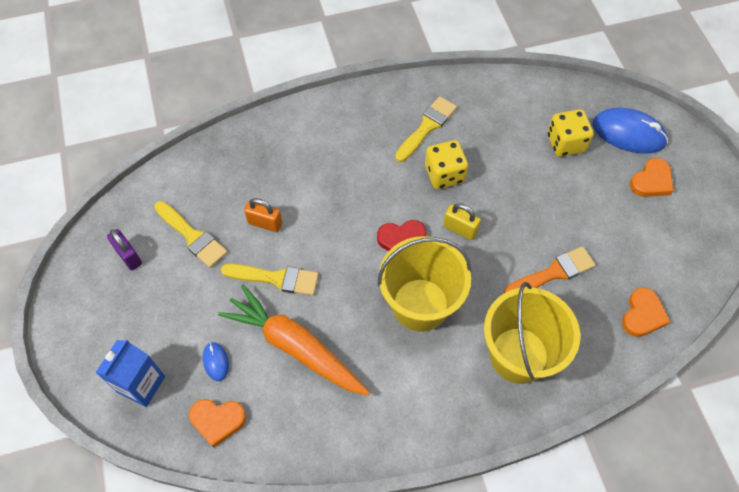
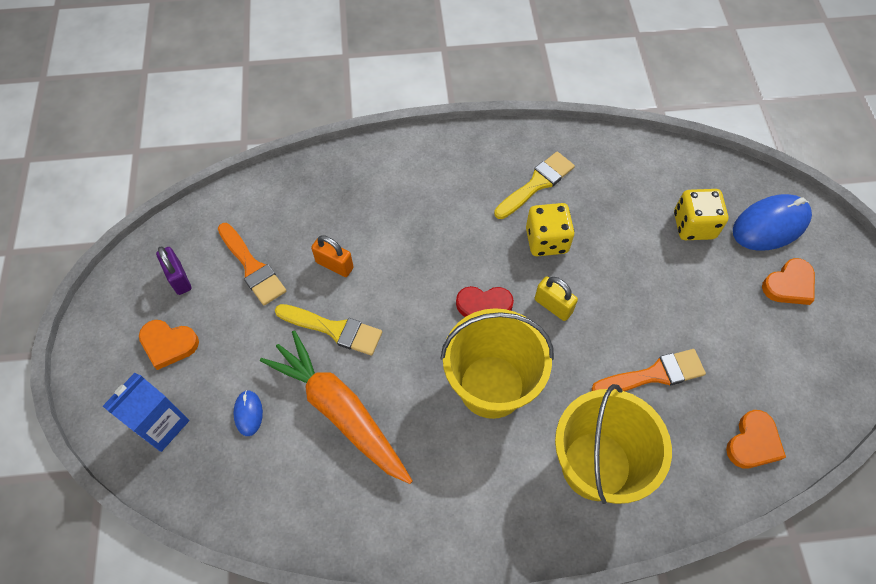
camera: 10 degrees right, 0 degrees up
yellow brush [154,201,227,268] -> orange brush [218,223,286,305]
orange heart [189,399,246,448] -> orange heart moved to [139,320,199,370]
blue mouse [593,108,668,154] -> blue mouse turned 60 degrees counterclockwise [733,194,812,251]

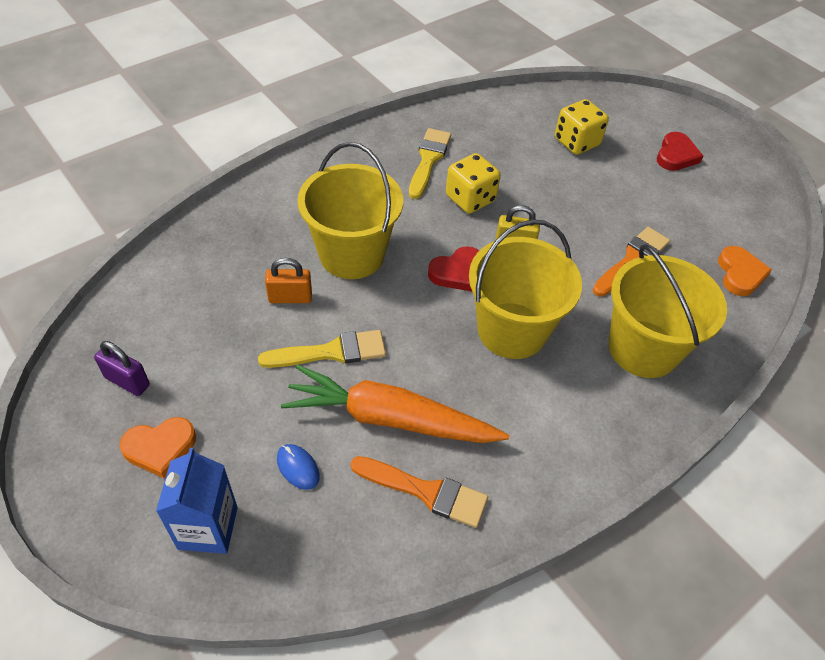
camera: 35 degrees left, 10 degrees down
orange brush [218,223,286,305] -> orange brush moved to [351,456,488,528]
blue mouse [733,194,812,251] -> none
orange heart [762,258,815,305] -> red heart [657,132,703,171]
none -> yellow bucket [298,142,403,279]

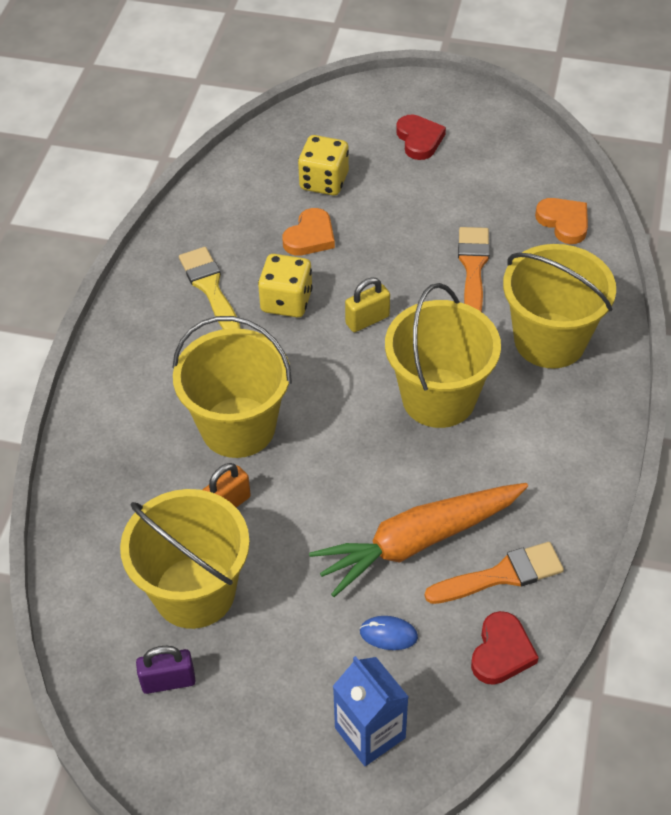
camera: 35 degrees left, 0 degrees up
orange heart [119,417,196,478] -> orange heart moved to [282,208,335,256]
yellow brush [258,330,386,368] -> none
red heart [428,246,479,292] -> red heart moved to [471,611,539,685]
none -> yellow bucket [120,489,250,629]

